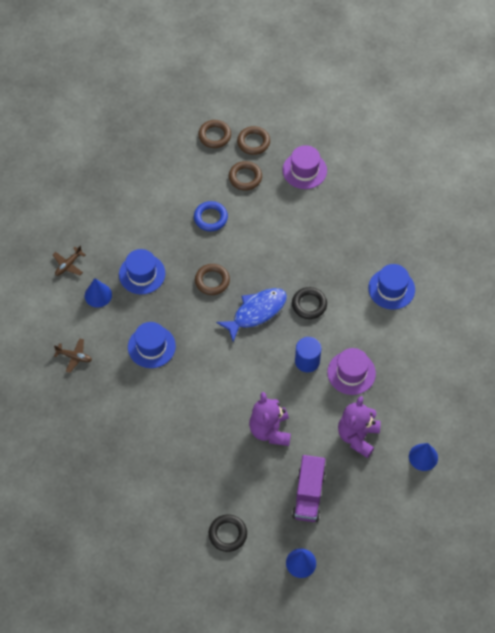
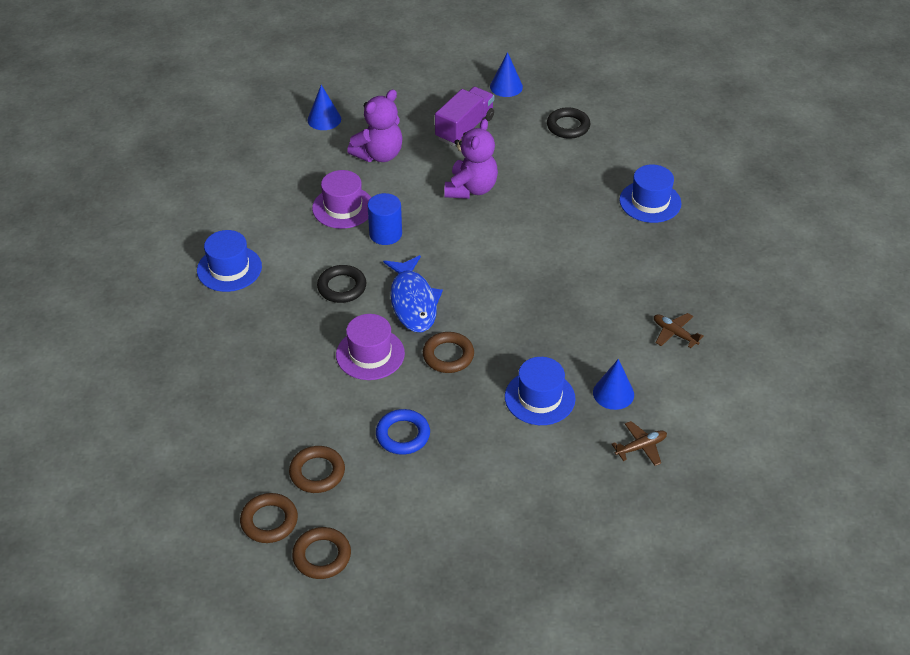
camera: 155 degrees left, 15 degrees down
blue hat [128,322,176,368] -> blue hat moved to [620,164,681,223]
blue fish [216,288,287,342] -> blue fish turned 90 degrees counterclockwise [383,255,443,333]
purple hat [283,145,327,189] -> purple hat moved to [336,314,405,380]

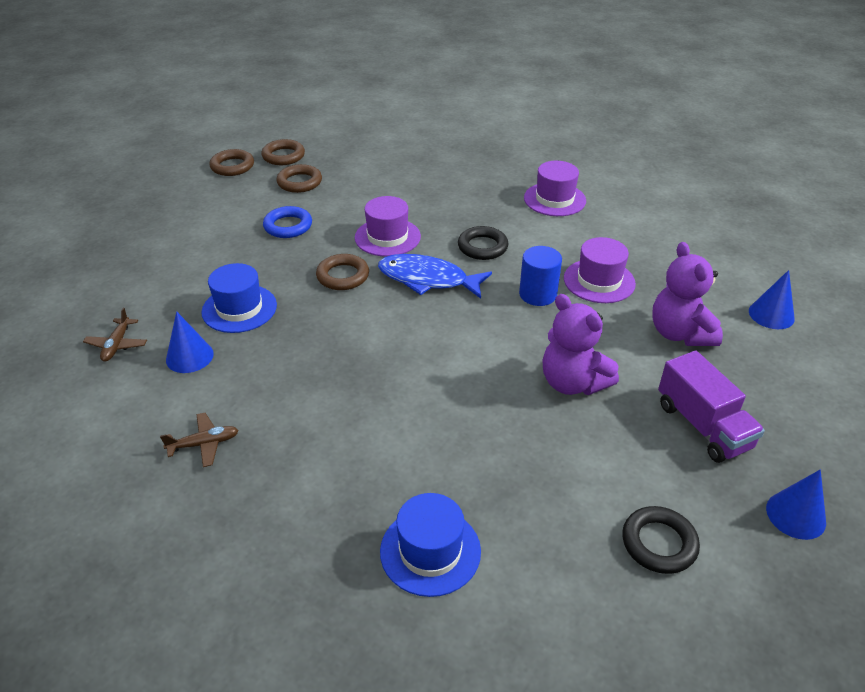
camera: 120 degrees right, 5 degrees down
blue hat [197,230,262,292] -> purple hat [524,161,586,216]

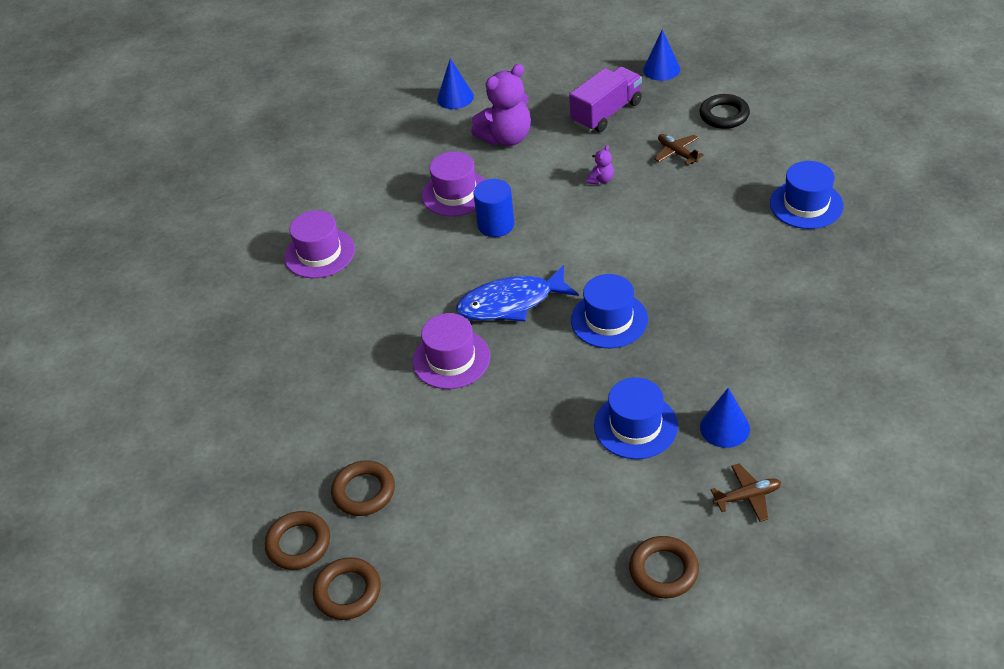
camera: 105 degrees left, 5 degrees up
brown plane [160,413,239,467] -> brown plane moved to [654,134,704,165]
blue ring [263,206,312,238] -> none
brown ring [316,254,369,290] -> brown ring moved to [629,536,699,598]
blue fish [378,254,492,299] -> blue fish turned 75 degrees clockwise [456,265,579,321]
black ring [458,226,509,260] -> none
purple teddy bear [542,294,619,395] -> purple teddy bear [587,145,614,185], size x0.44
none -> blue hat [571,274,648,348]

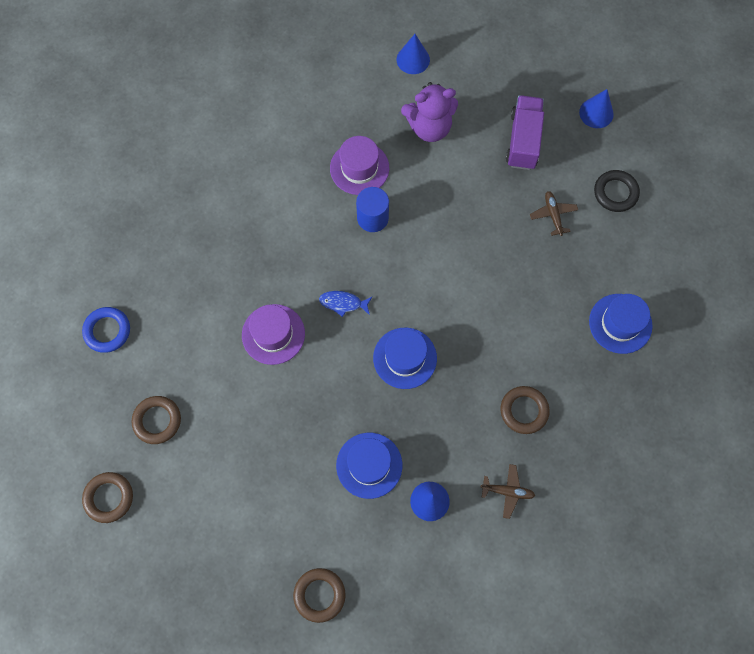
camera: 20 degrees right, 25 degrees up
brown ring [265,511,330,570] -> brown ring moved to [500,386,550,434]
purple hat [284,210,355,278] -> none
blue fish [456,265,579,321] -> blue fish [319,291,372,317], size x0.52
purple truck [569,67,642,132] -> purple truck turned 60 degrees counterclockwise [506,95,544,170]
purple teddy bear [587,145,614,185] -> none
brown plane [711,463,781,522] -> brown plane moved to [481,464,535,519]
none -> blue ring [82,307,130,353]

